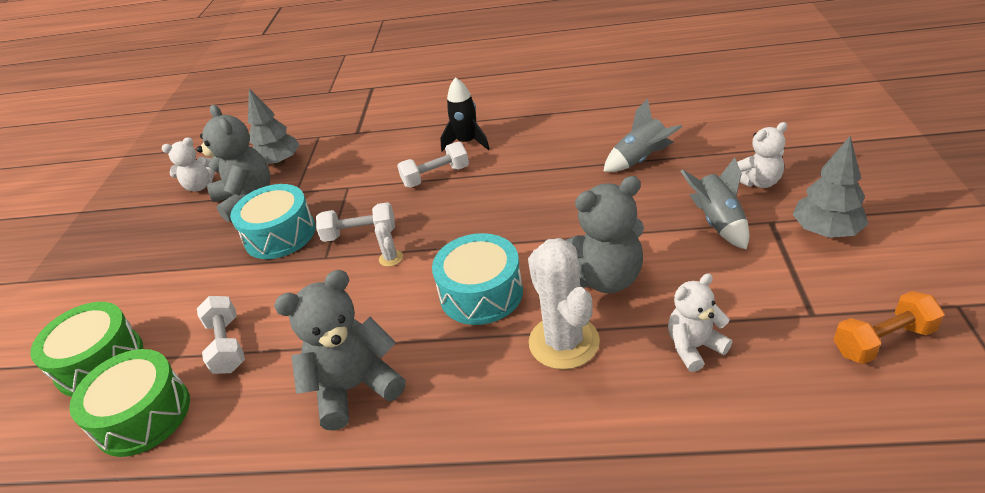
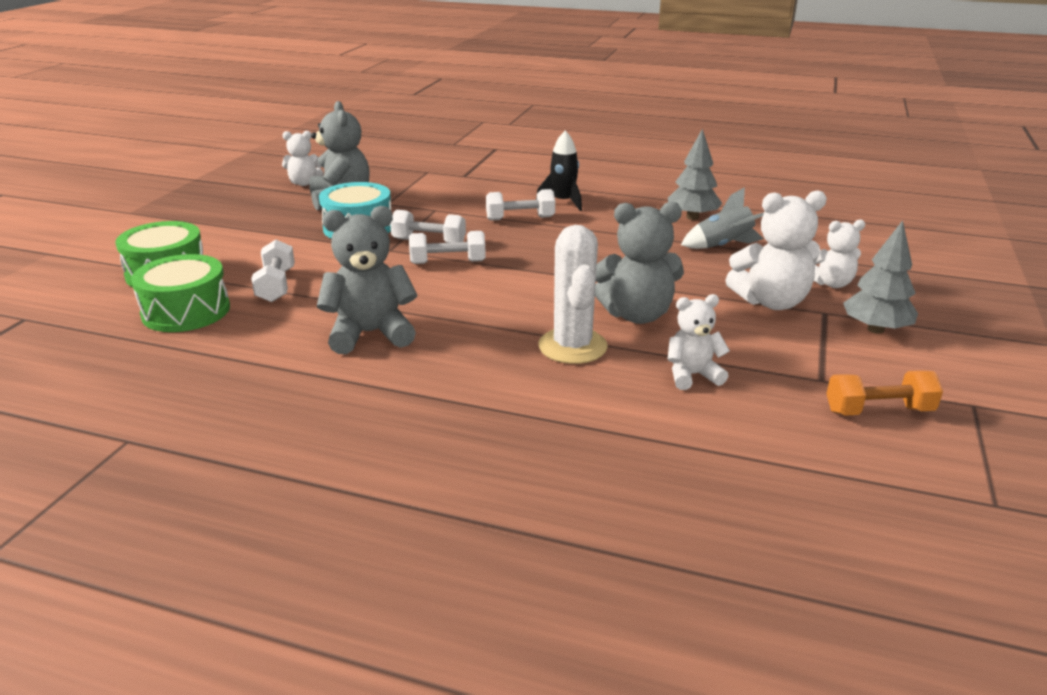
camera: 10 degrees right, 10 degrees down
grey tree [248,89,300,166] -> grey tree moved to [668,128,722,220]
white cactus [375,222,403,267] -> white dumbbell [409,231,486,264]
turquoise drum [432,233,523,325] -> none
grey rocket [681,157,749,250] -> white teddy bear [725,190,827,310]

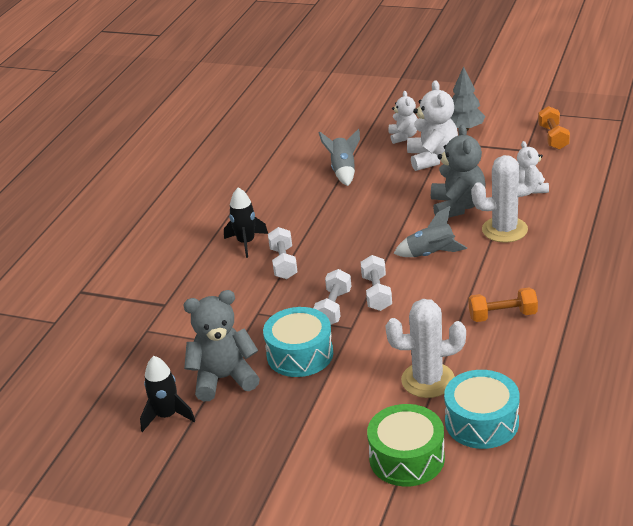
camera: 85 degrees left, 5 degrees up
green drum [131,254,230,332] -> turquoise drum [444,370,520,449]
white dumbbell [251,240,295,302] -> white cactus [385,299,466,398]
white teddy bear [282,131,323,186] -> black rocket [140,356,195,432]
grey teddy bear [317,206,417,354] -> orange dumbbell [469,288,538,322]
grey tree [668,128,722,220] -> none
none -> grey rocket [394,206,467,257]

